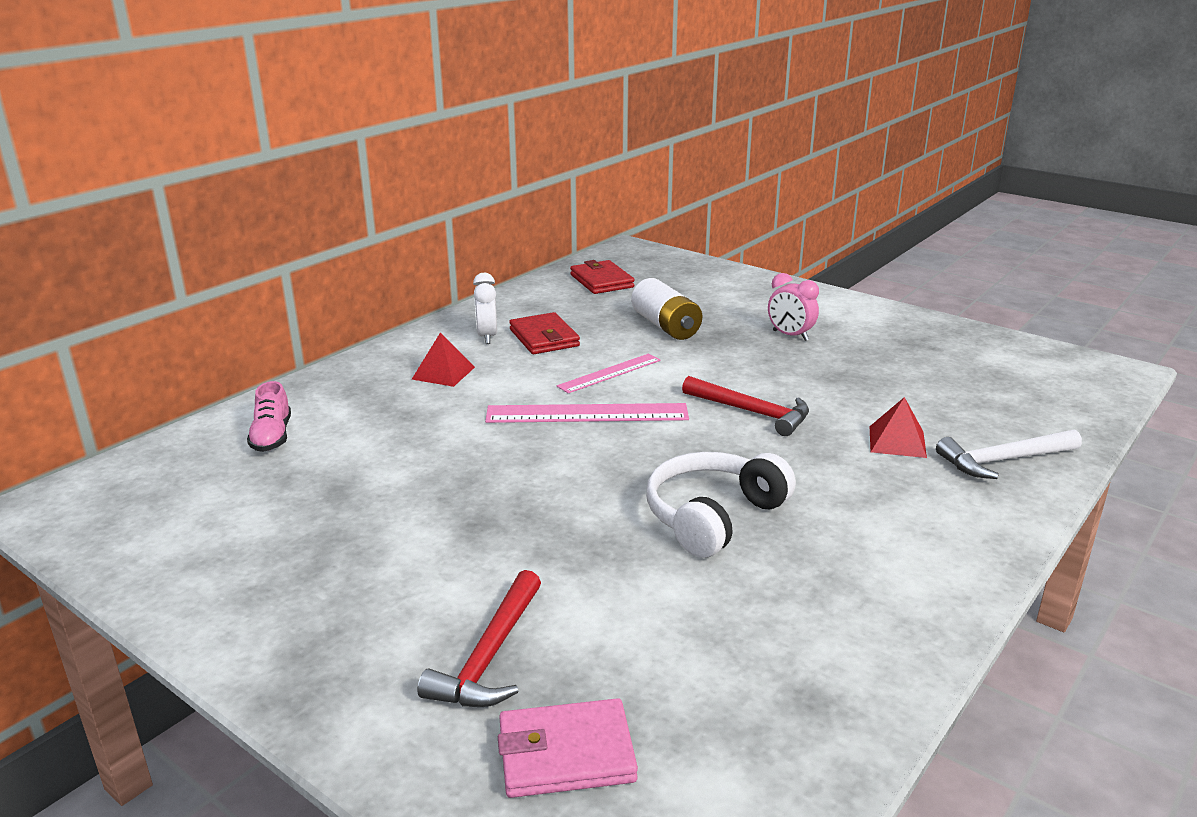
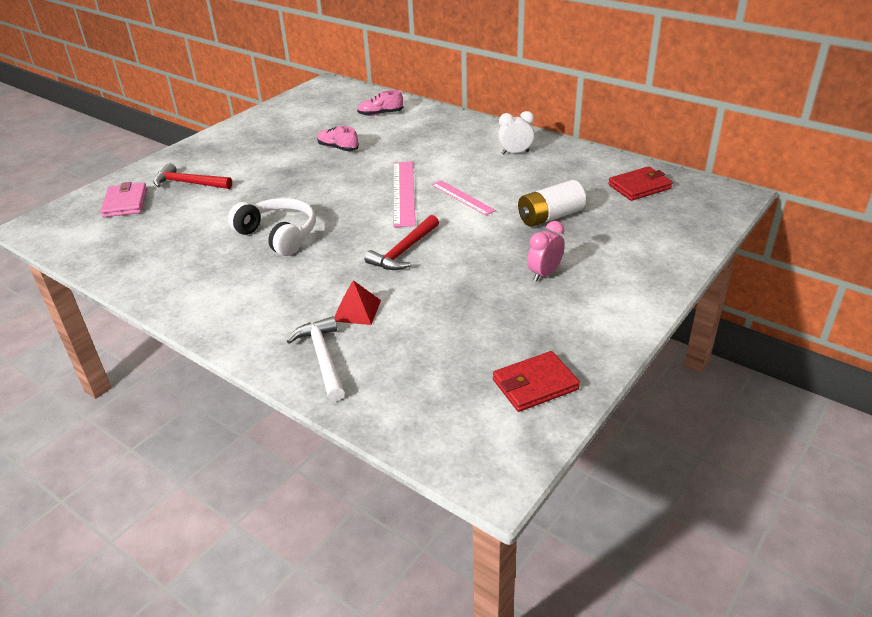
camera: 90 degrees right, 10 degrees up
red pyramid [412,333,475,387] -> none
red wallet [509,312,580,354] -> red wallet moved to [493,351,580,412]
none -> pink shoe [317,126,359,151]

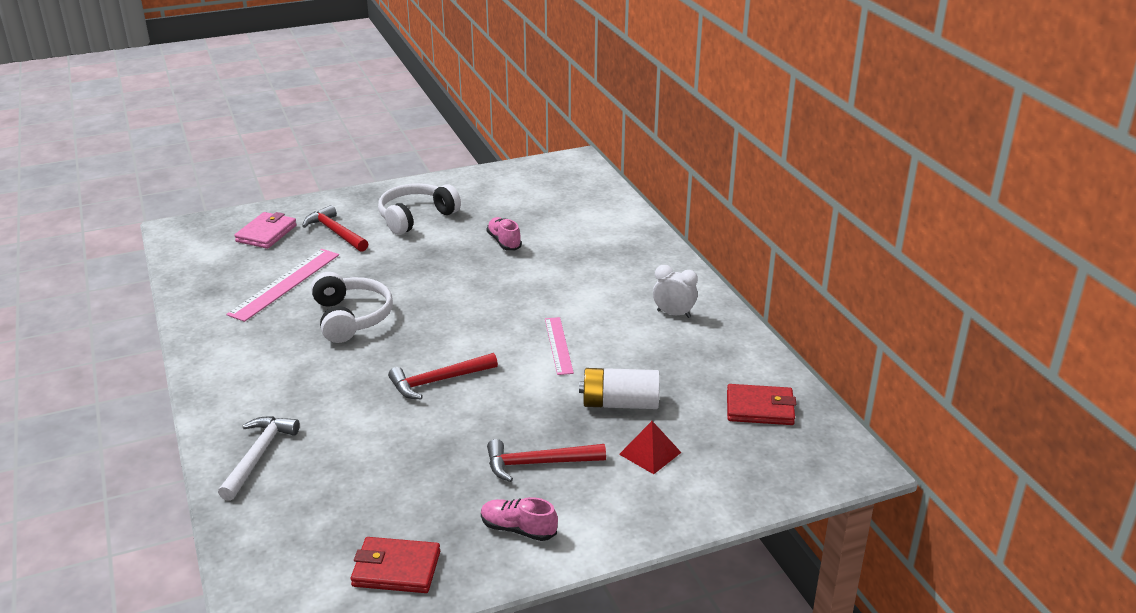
camera: 30 degrees right, 5 degrees down
red pyramid [334,280,381,325] -> red pyramid moved to [619,421,682,474]
pink shoe [357,90,403,116] -> pink shoe moved to [481,497,558,541]
pink ruler [393,162,416,227] -> pink ruler moved to [226,249,339,322]
pink clock [527,221,565,282] -> red hammer [487,439,606,482]
none -> white headphones [378,183,461,235]

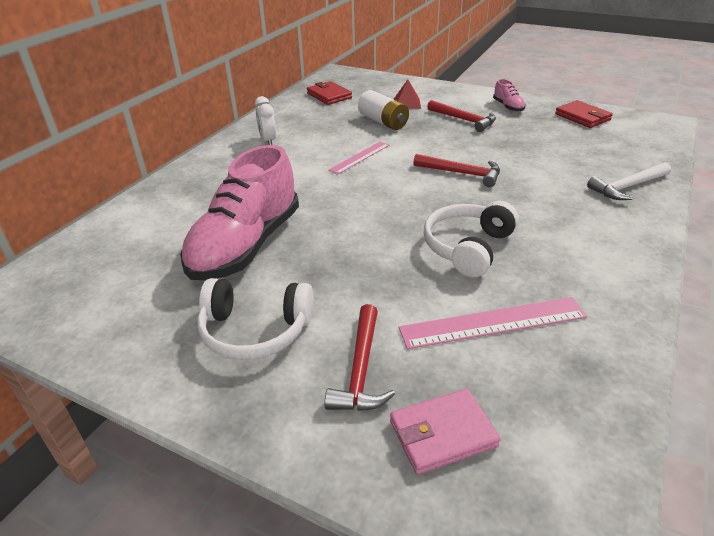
camera: 130 degrees left, 5 degrees up
pink shoe [487,217,522,251] -> pink shoe [180,145,299,280], size x2.41

